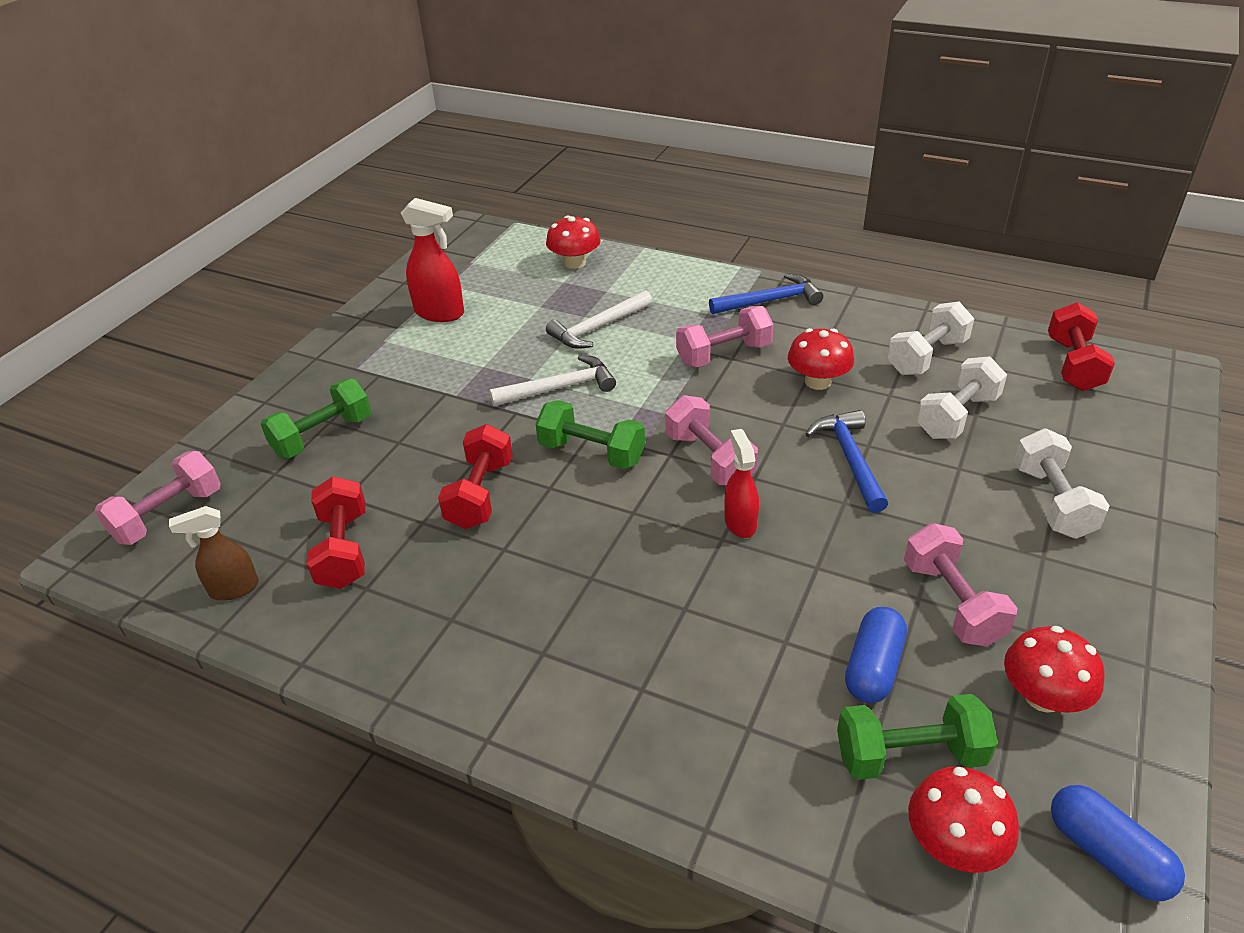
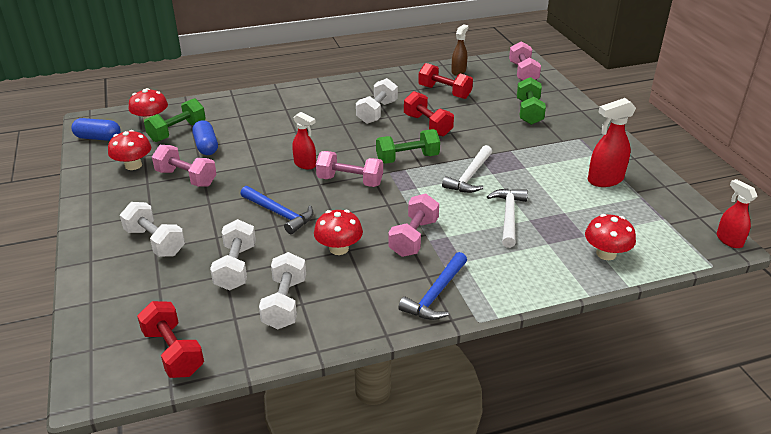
camera: 135 degrees right, 5 degrees down
none -> white dumbbell [356,78,398,124]
none -> red spray bottle [717,179,757,248]

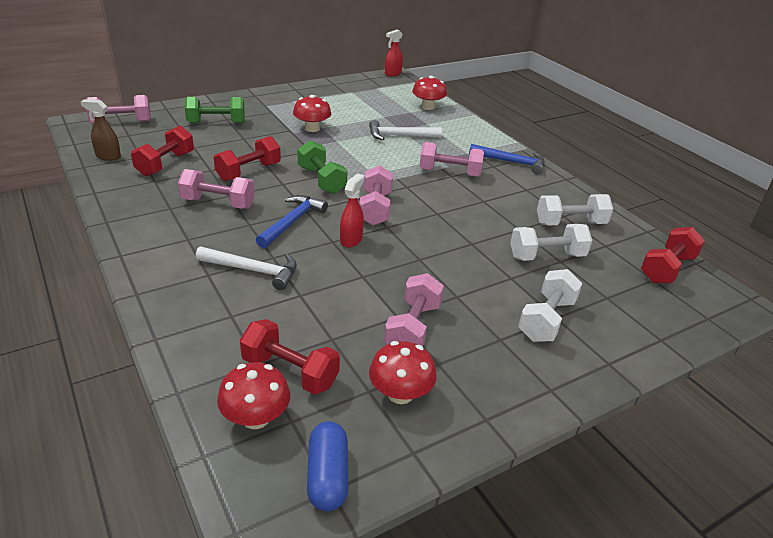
camera: 105 degrees left, 0 degrees up
green dumbbell [144,98,206,142] -> red dumbbell [240,319,340,395]
blue capsule [192,120,218,155] -> none
blue hammer [240,186,314,234] -> blue hammer moved to [256,195,328,248]
red mushroom [314,210,363,255] -> red mushroom moved to [293,95,331,132]
white dumbbell [356,78,398,124] -> pink dumbbell [178,169,255,209]
white hammer [442,145,492,193] -> white hammer moved to [196,246,297,290]
red spray bottle [588,98,636,187] -> none

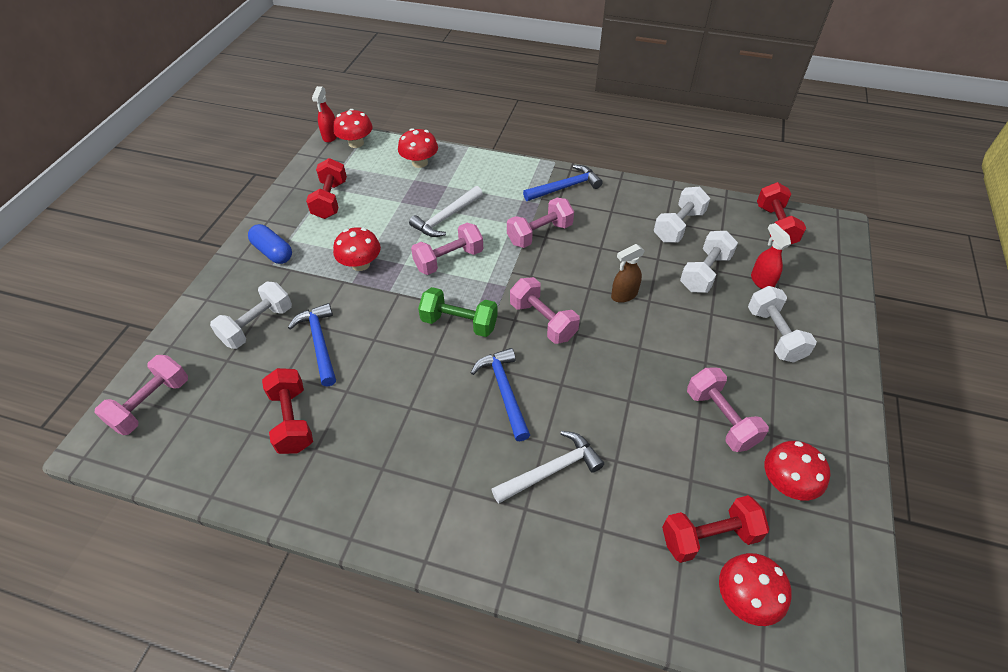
camera: 40 degrees left, 15 degrees up
brown spray bottle [81,99,121,161] -> brown spray bottle moved to [611,244,645,303]
pink dumbbell [178,169,255,209] -> pink dumbbell moved to [411,223,483,275]
green dumbbell [185,97,245,123] -> white dumbbell [210,282,292,349]
red dumbbell [214,136,281,181] -> red dumbbell moved to [306,158,347,219]
blue capsule [307,421,348,511] -> blue capsule moved to [248,224,292,264]
red spray bottle [340,174,365,248] -> red spray bottle moved to [751,223,791,289]
none -> blue hammer [288,303,336,386]
none -> red mushroom [333,109,373,148]

